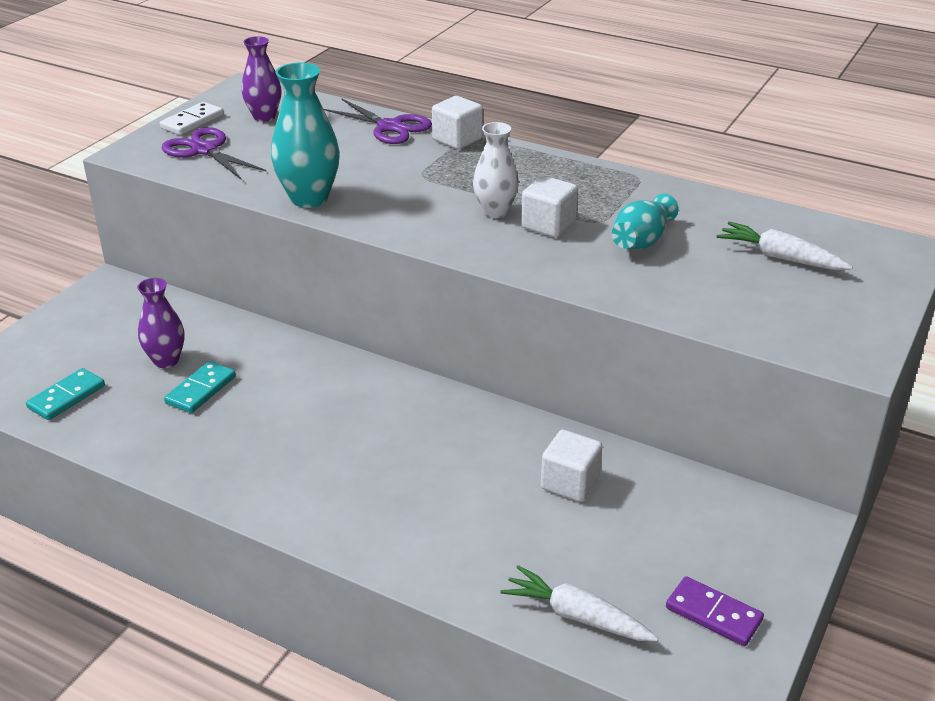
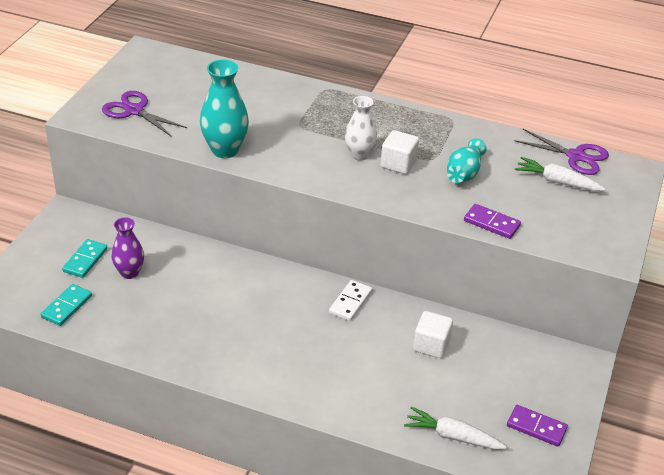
camera: 10 degrees left, 5 degrees up
white domino [160,102,224,135] -> white domino moved to [329,280,372,321]
turquoise domino [164,361,236,413] -> turquoise domino moved to [62,239,108,278]
purple vase [241,36,282,122] -> none
purple scissors [324,98,432,144] -> purple scissors moved to [514,129,609,175]
white cube [432,96,483,149] -> none
none -> purple domino [464,204,521,239]

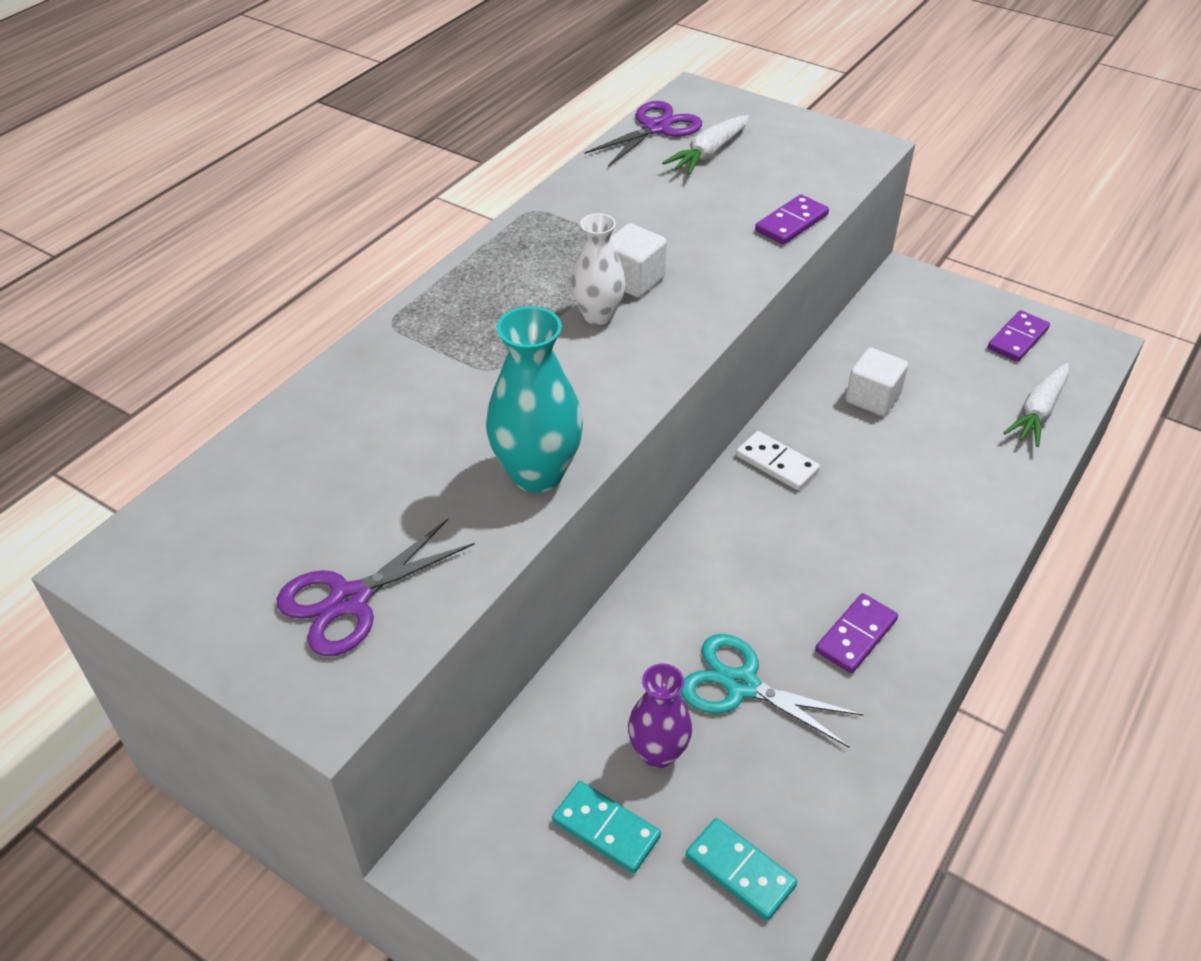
camera: 75 degrees left, 5 degrees up
turquoise vase [447,138,487,183] -> none
none -> turquoise scissors [680,634,864,748]
none -> purple domino [815,593,898,673]

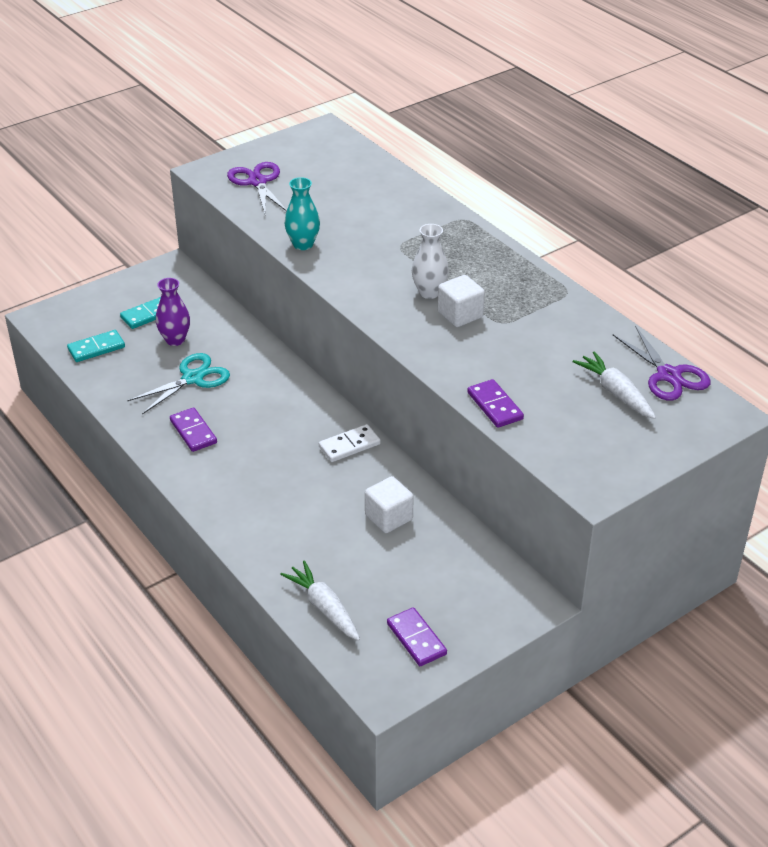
camera: 110 degrees right, 5 degrees down
turquoise vase [486,306,583,493] -> turquoise vase [285,177,320,250], size x0.66

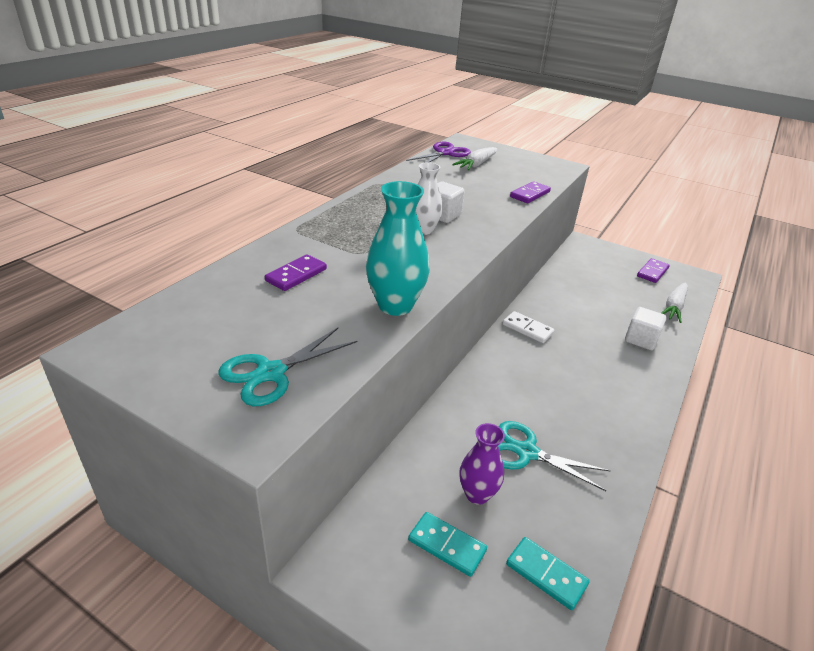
camera: 115 degrees left, 5 degrees down
purple domino [170,407,217,452] -> purple domino moved to [265,254,327,291]
purple scissors [227,162,287,214] -> turquoise scissors [219,328,358,406]
turquoise vase [285,177,320,250] -> turquoise vase [366,181,430,316], size x1.50
white cube [365,476,414,533] -> white cube moved to [625,307,667,350]

